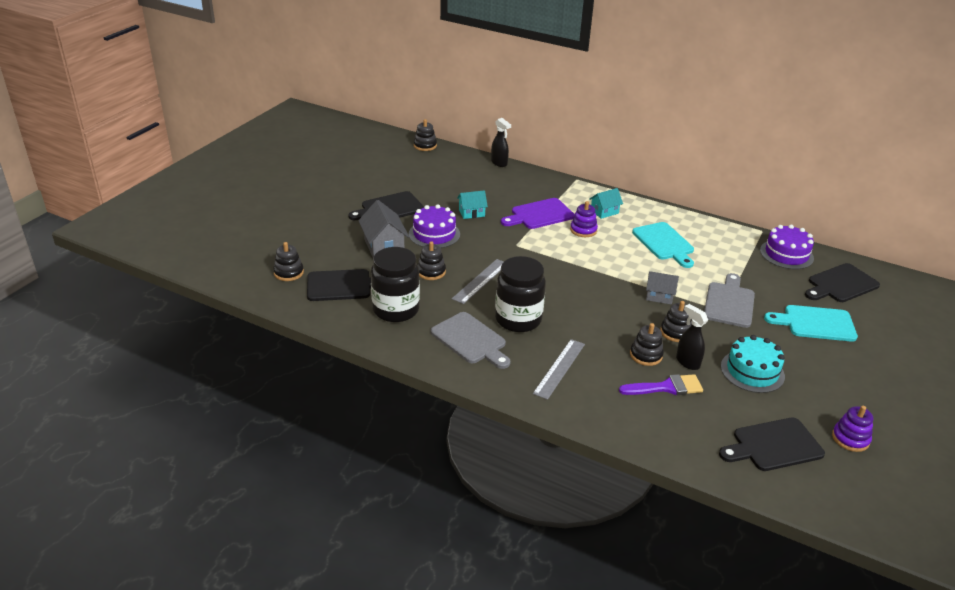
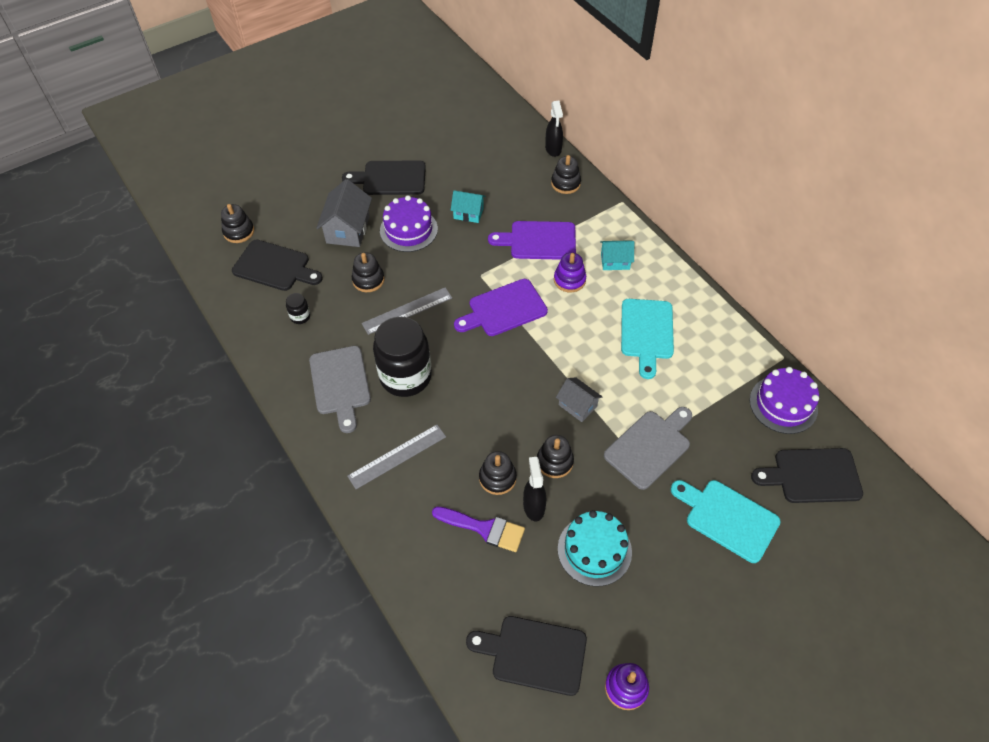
camera: 30 degrees right, 20 degrees up
black jar [371,247,420,322] -> black jar [286,293,310,324], size x0.41
black stacking toy [414,119,437,151] -> black stacking toy moved to [551,155,581,194]
none -> purple cutting board [454,279,548,336]

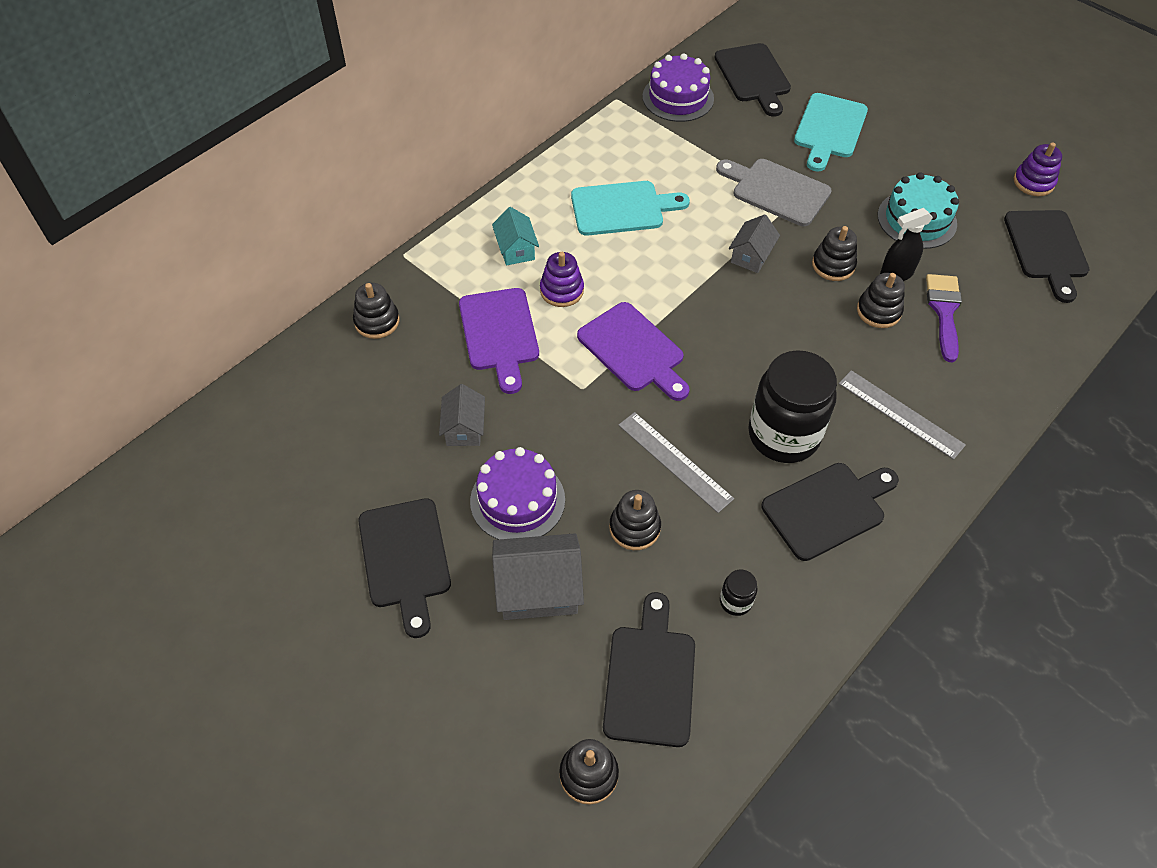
camera: 105 degrees left, 0 degrees up
grey cutting board [309,346,371,433] -> black cutting board [762,463,899,561]
turquoise house [451,190,486,223] -> grey house [439,384,485,446]
black spray bottle [545,101,563,157] -> none

